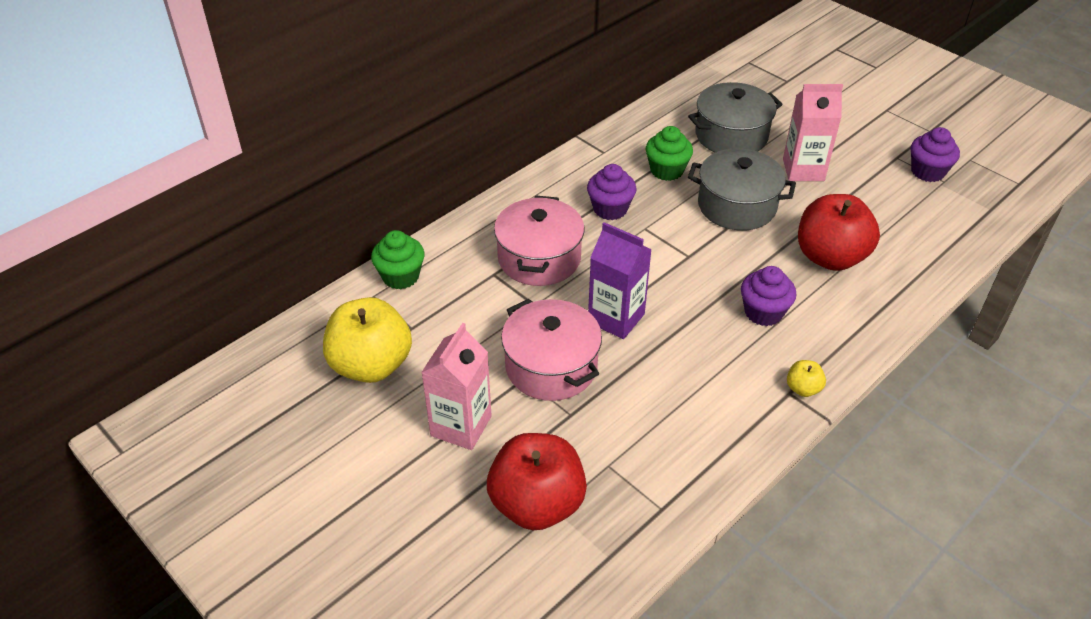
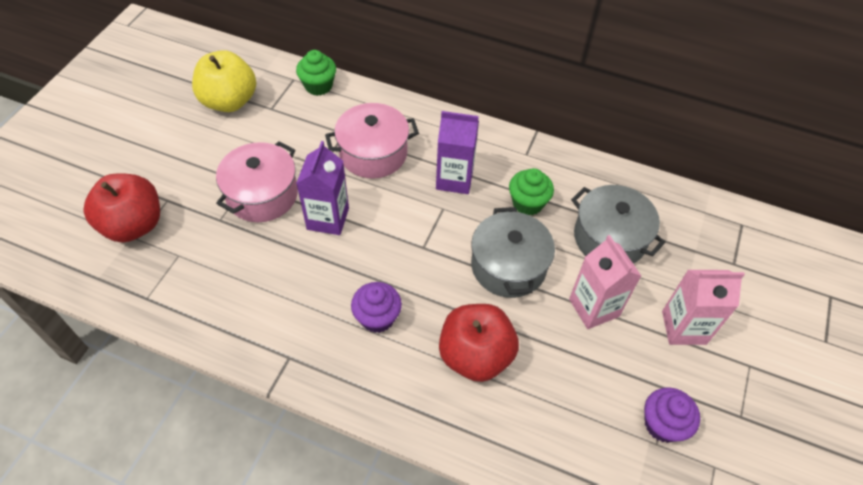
camera: 65 degrees right, 10 degrees up
pink carton [421,323,492,450] -> pink carton moved to [662,270,745,345]
purple cupcake [587,164,637,220] -> purple carton [436,111,479,194]
yellow apple [787,360,826,397] -> none

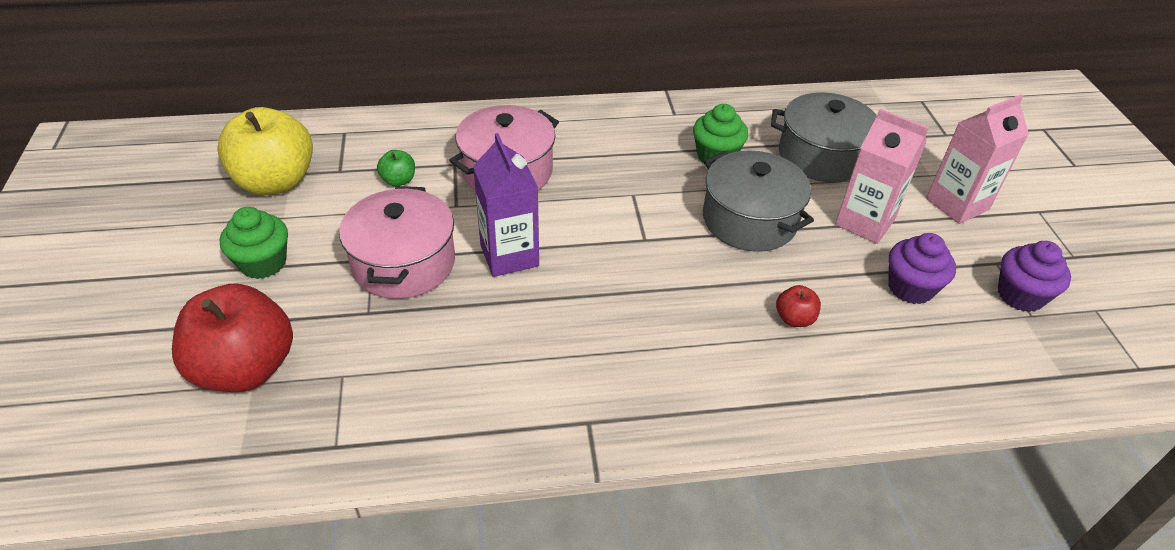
camera: 30 degrees left, 10 degrees down
green cupcake [296,50,336,96] -> green cupcake moved to [220,207,288,279]
purple cupcake [351,282,402,333] -> purple cupcake moved to [888,233,956,304]
purple carton [436,111,479,194] -> none
red apple [439,304,519,382] -> red apple [776,285,821,327], size x0.43
none -> green apple [377,150,415,186]

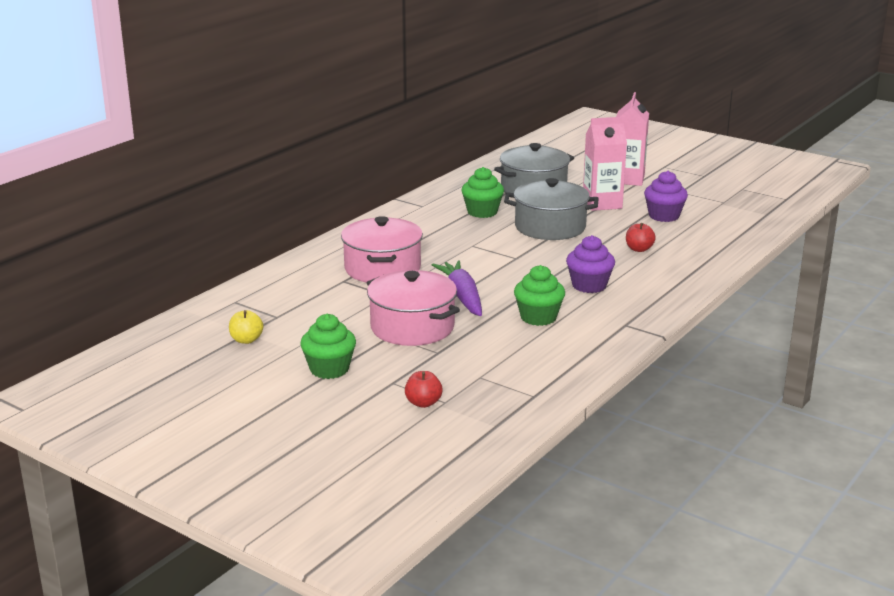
camera: 45 degrees left, 20 degrees down
red apple [172,283,293,392] -> red apple [405,371,443,408], size x0.43
yellow apple [217,107,313,195] -> yellow apple [229,310,263,344], size x0.43
green apple [377,150,415,186] -> none
purple carton [473,133,539,277] -> purple carrot [432,260,482,316]
purple cupcake [998,241,1071,312] -> purple cupcake moved to [566,235,615,293]
none -> green cupcake [514,265,565,326]

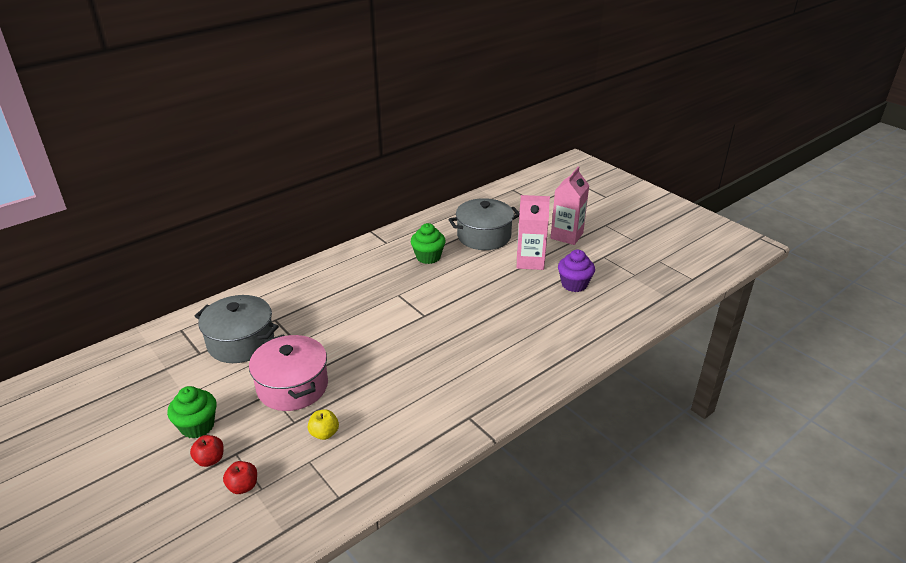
camera: 15 degrees right, 10 degrees up
yellow apple [229,310,263,344] -> yellow apple moved to [308,409,339,440]
pink pot [341,216,423,283] -> none
purple carrot [432,260,482,316] -> none
grey pot [504,178,599,240] -> grey pot moved to [195,295,279,363]
green cupcake [514,265,565,326] -> none
purple cupcake [566,235,615,293] -> none
red apple [626,223,656,252] -> red apple moved to [190,435,224,467]

